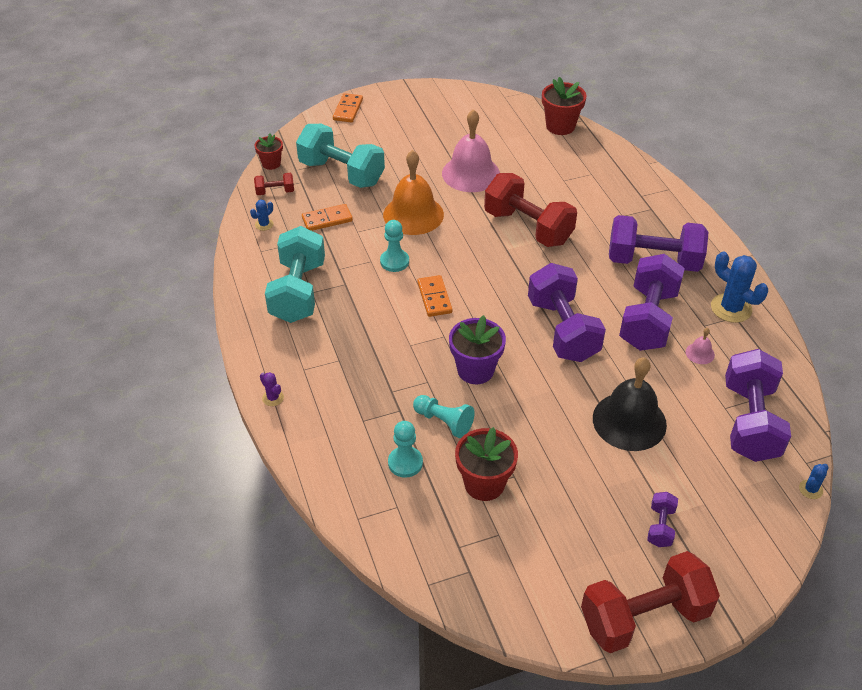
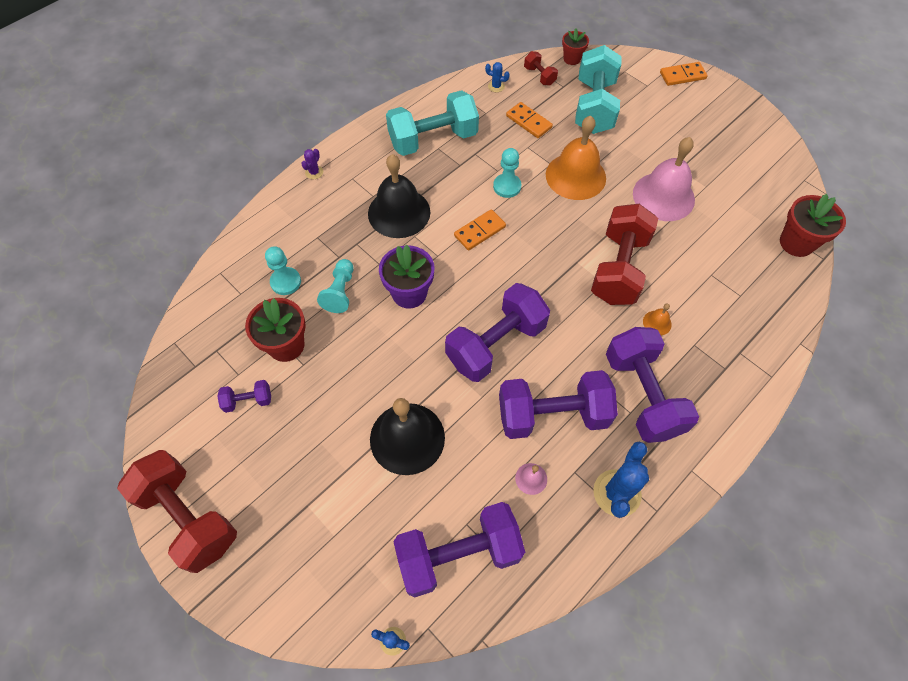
camera: 65 degrees right, 15 degrees up
purple dumbbell [647,492,678,547] -> purple dumbbell moved to [217,380,271,413]
none -> black bell [368,154,430,238]
none -> orange bell [643,304,672,335]

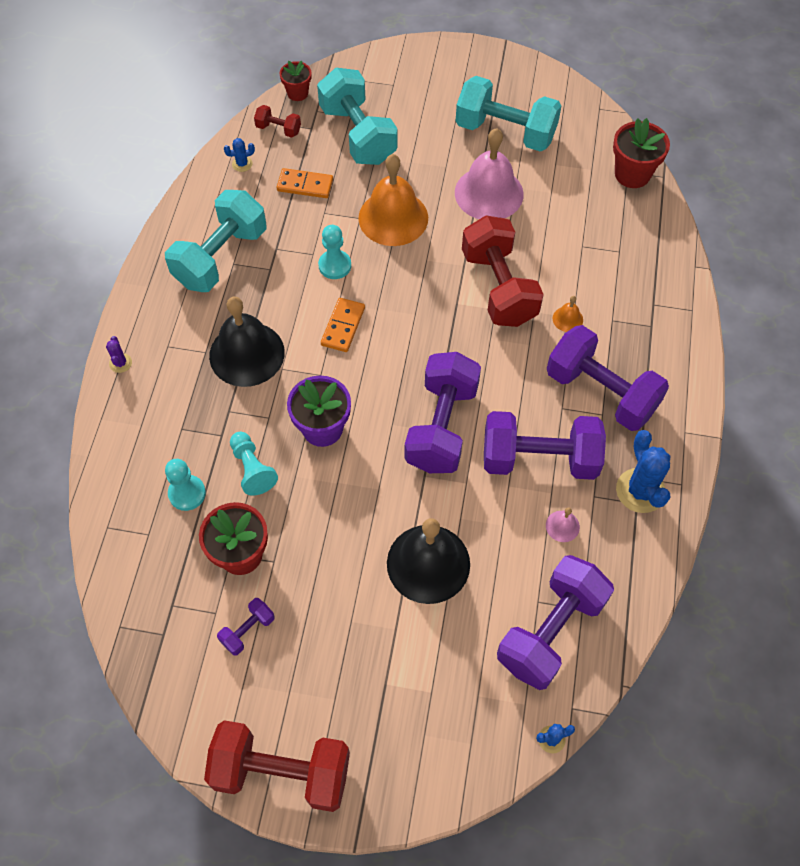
camera: 35 degrees left, 0 degrees up
purple dumbbell [499,370,618,439] -> purple dumbbell turned 45 degrees clockwise [484,411,606,480]
orange domino [660,62,708,86] -> none
none -> turquoise dumbbell [456,76,561,152]

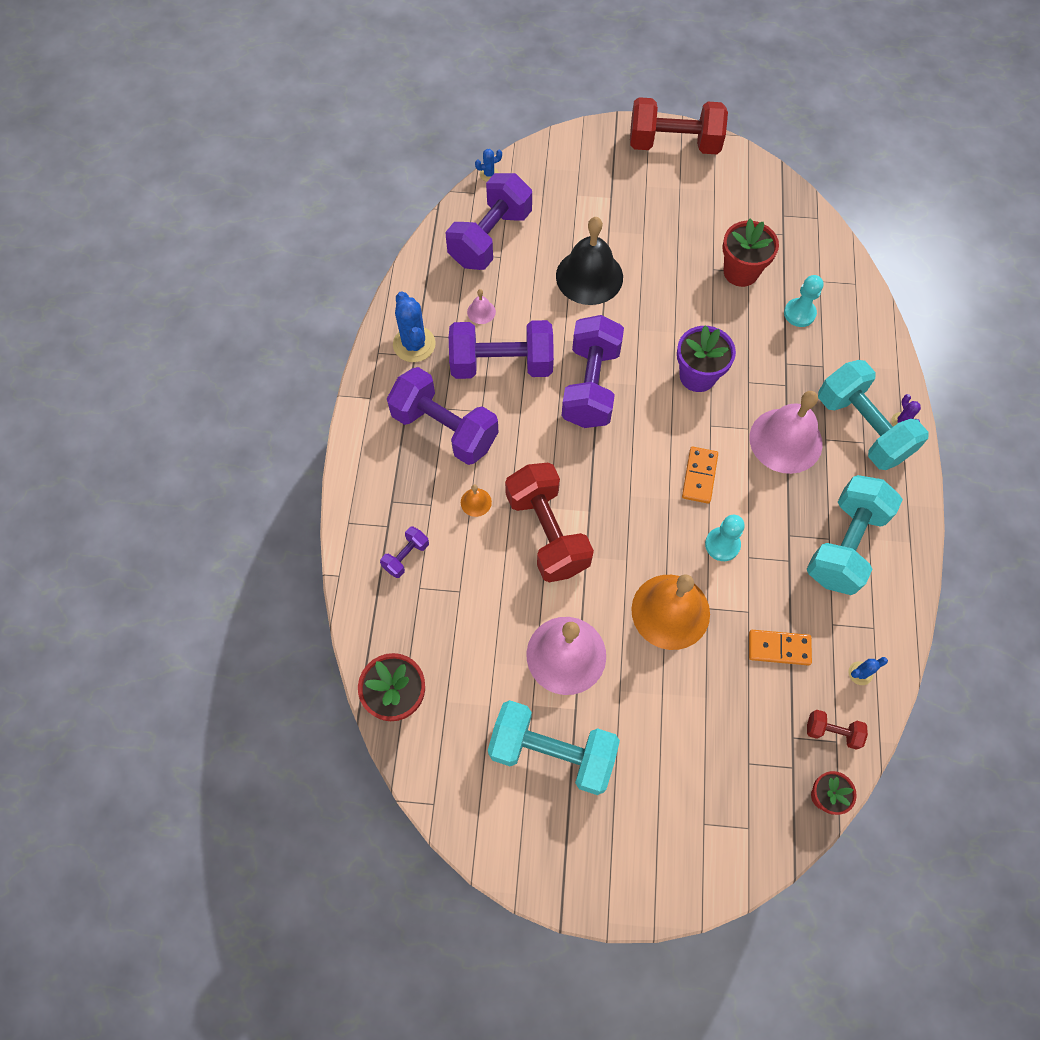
camera: 175 degrees right, 5 degrees up
black bell [209,297,285,387] -> pink bell [750,391,823,474]
purple dumbbell [217,598,275,656] -> purple dumbbell moved to [380,526,429,578]
turquoise pawn [230,432,278,496] -> none
turquoise dumbbell [317,68,397,165] -> turquoise dumbbell moved to [818,360,929,470]

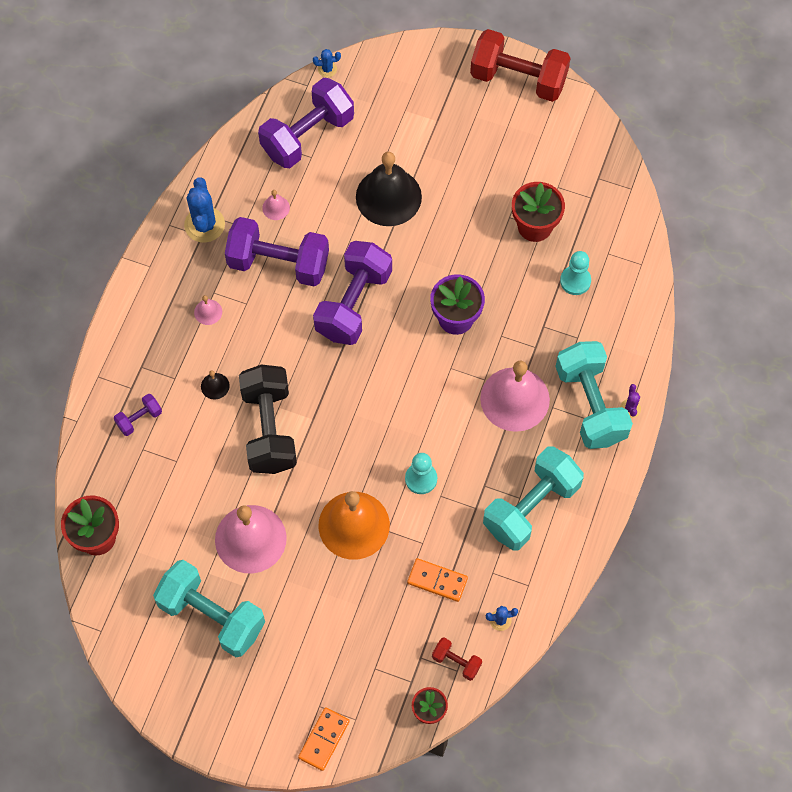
camera: 15 degrees right, 0 degrees up
purple dumbbell [387,367,498,465] -> pink bell [194,295,222,325]
orange bell [461,484,492,517] -> black bell [201,370,230,399]
red dumbbell [505,463,594,582] -> black dumbbell [239,365,297,474]
orange domino [682,447,718,504] -> orange domino moved to [298,707,349,771]

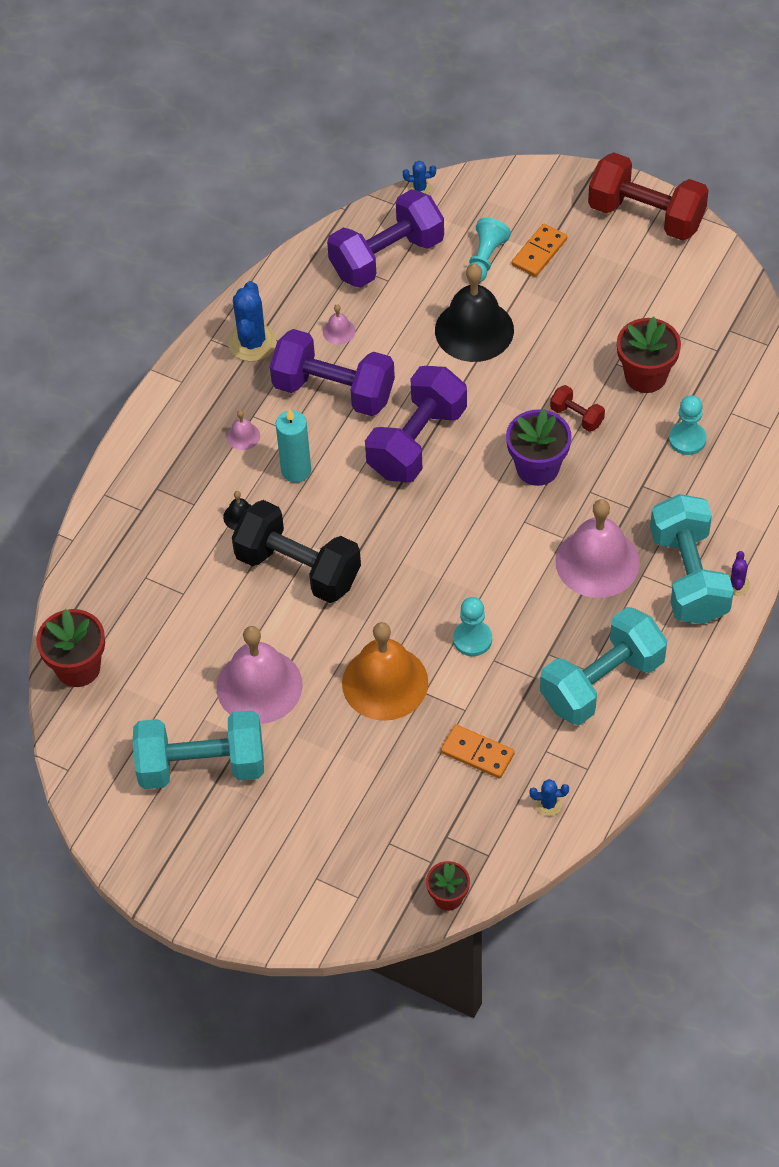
camera: 10 degrees right, 10 degrees down
purple dumbbell [114,394,162,436] -> none
turquoise dumbbell [153,560,265,657] -> turquoise dumbbell turned 45 degrees counterclockwise [133,710,264,789]
black dumbbell [239,365,297,474] -> black dumbbell turned 60 degrees counterclockwise [232,500,361,603]
orange domino [298,707,349,771] -> orange domino moved to [512,224,567,277]
red dumbbell [432,637,482,681] -> red dumbbell moved to [550,385,605,432]
none -> turquoise candle [276,408,311,483]
none -> turquoise pawn [467,218,511,282]

